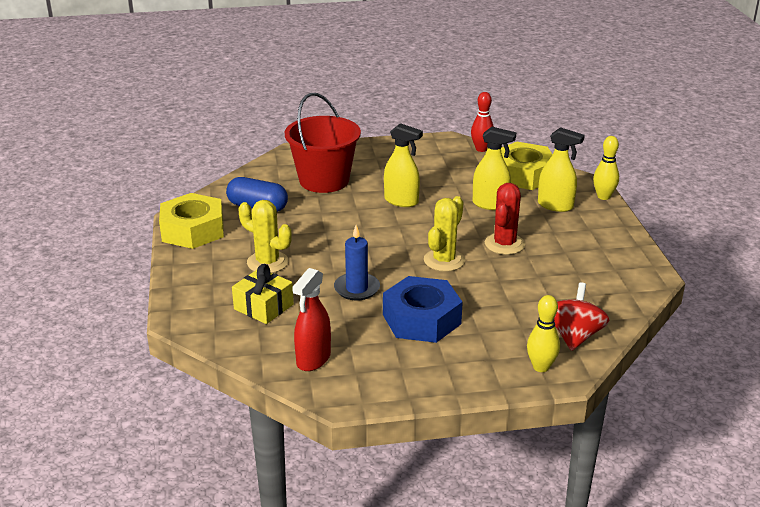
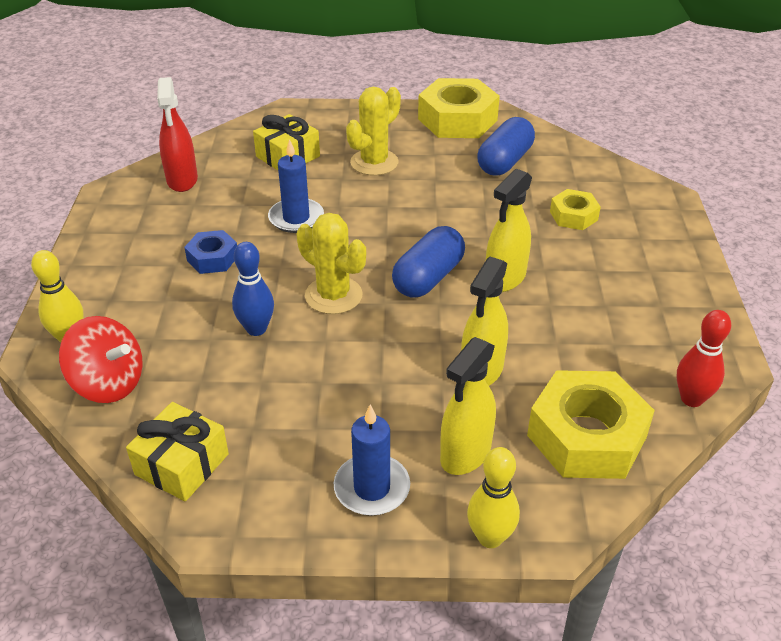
camera: 100 degrees right, 10 degrees up
red bucket [285,93,361,193] -> yellow nut [550,189,601,230]
red spray bottle [292,268,331,371] -> red spray bottle turned 135 degrees counterclockwise [157,77,198,192]
blue nut [383,276,463,343] -> blue nut [184,230,237,274], size x0.53
red cactus [485,183,525,255] -> none
none -> yellow gift [126,402,229,501]
none -> blue bowling pin [232,242,274,336]
none -> blue candle [334,405,410,516]
none -> blue capsule [392,226,465,298]

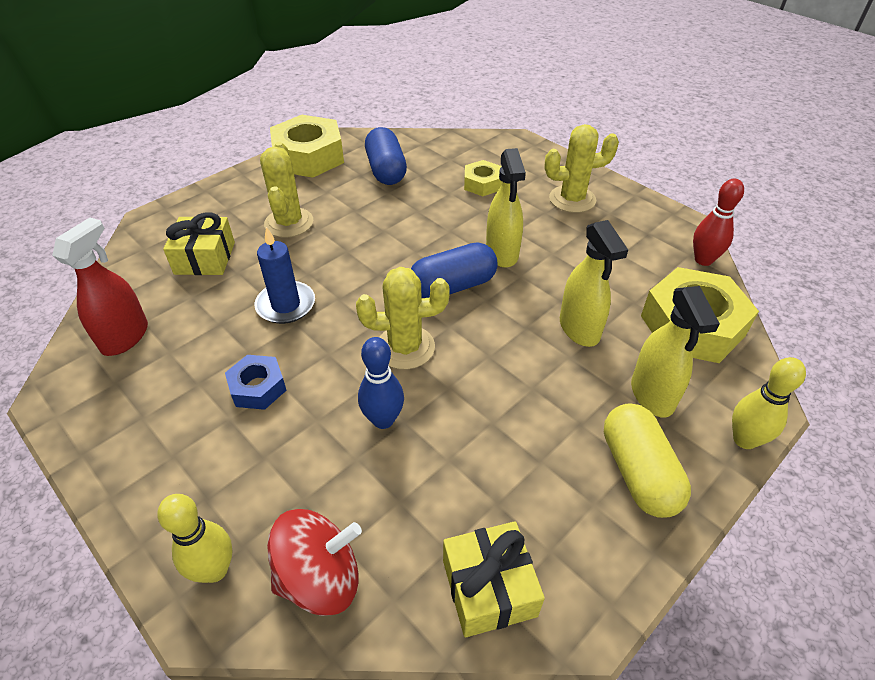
camera: 45 degrees left, 5 degrees up
red spray bottle [157,77,198,192] -> red spray bottle turned 105 degrees counterclockwise [52,218,148,356]
blue candle [334,405,410,516] -> yellow capsule [604,403,691,518]
blue capsule [392,226,465,298] -> blue capsule turned 75 degrees clockwise [411,242,498,298]
none -> yellow cactus [544,124,619,213]

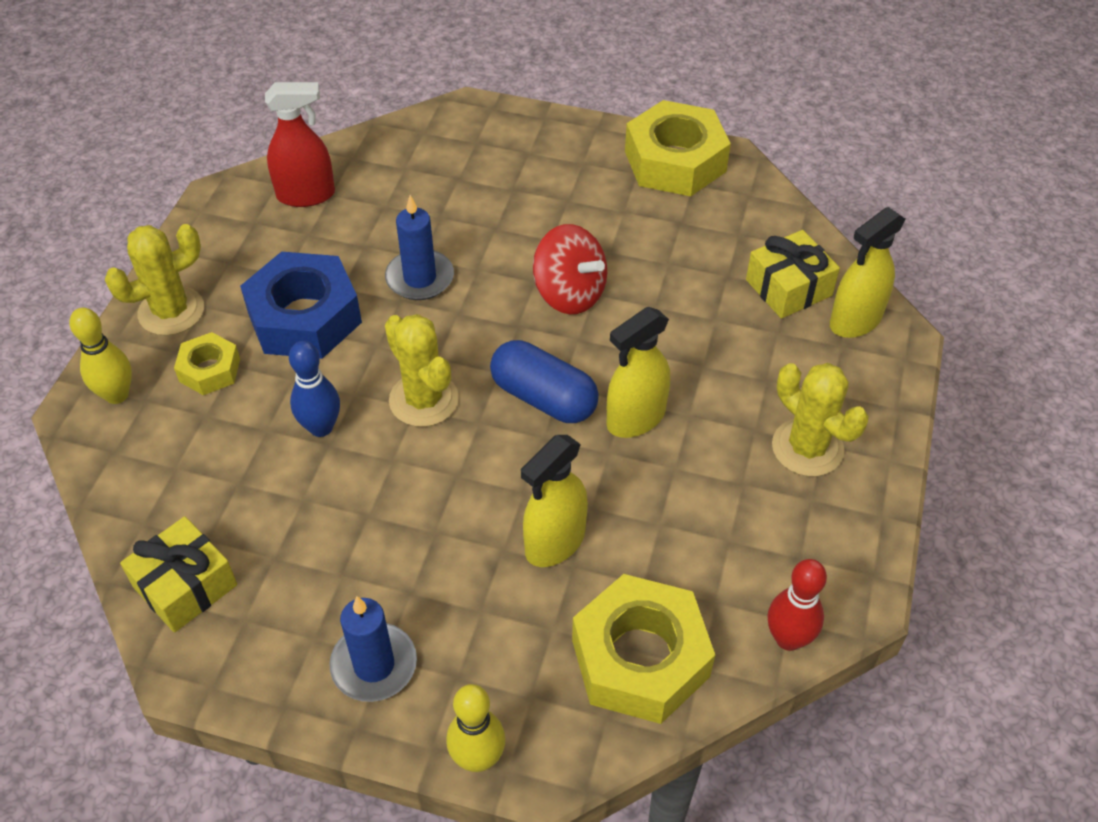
camera: 60 degrees right, 5 degrees up
yellow gift [163,212,235,275] -> yellow gift moved to [746,230,840,319]
blue nut [225,355,287,410] -> blue nut [240,252,362,359], size x1.89
yellow cactus [260,142,313,238] -> yellow cactus moved to [105,224,204,336]
red spinning top [267,509,362,616] -> red spinning top moved to [533,224,607,314]
blue capsule [365,127,407,185] -> none
yellow nut [464,160,502,196] -> yellow nut moved to [174,332,240,395]
yellow capsule [604,403,691,518] -> blue candle [329,596,417,702]
yellow spray bottle [631,286,720,417] -> yellow spray bottle moved to [830,207,906,338]

